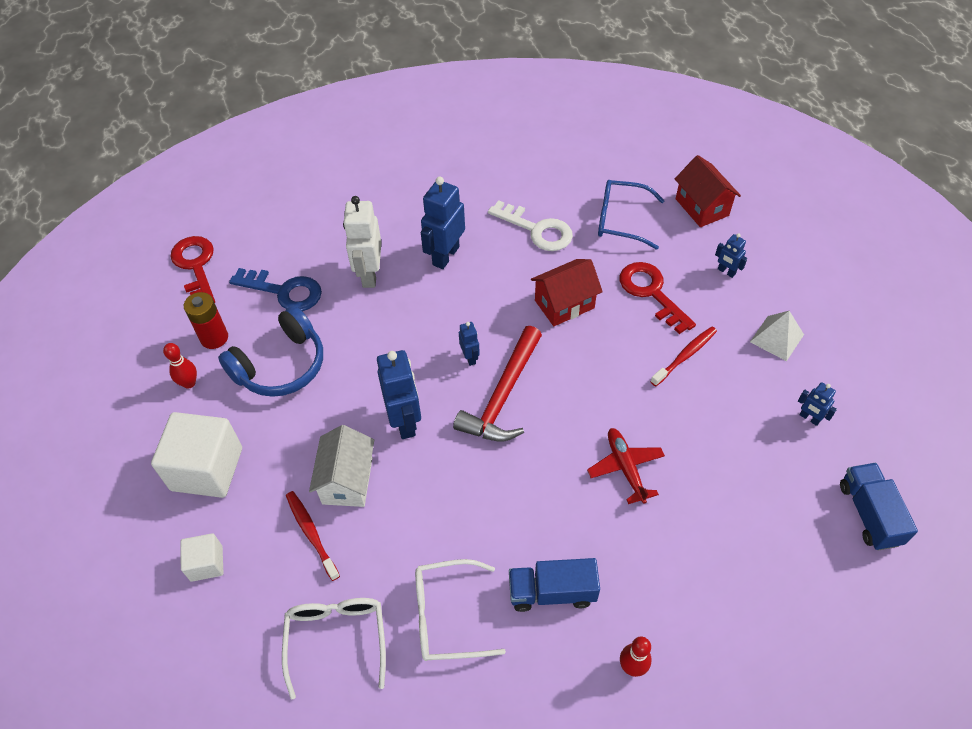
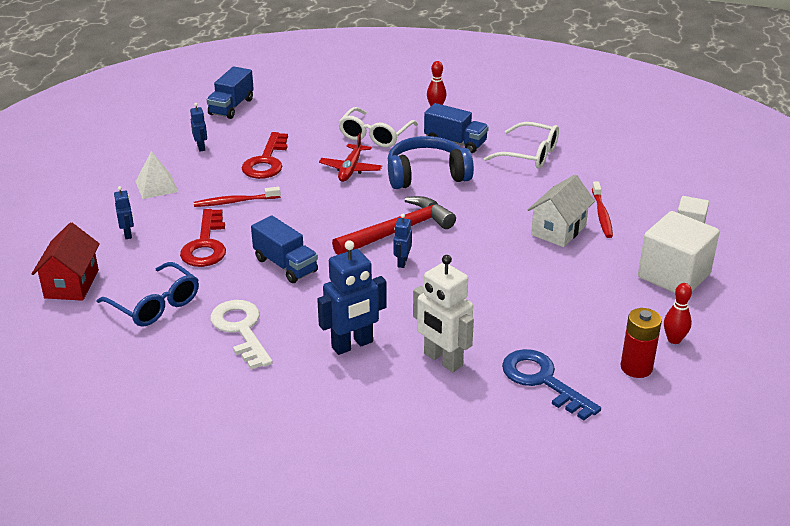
camera: 150 degrees left, 20 degrees down
red key [171,236,215,303] -> red key moved to [241,132,288,179]
blue headphones [218,306,323,397] -> blue headphones moved to [388,136,474,189]
white glasses [282,598,386,700] -> white glasses moved to [338,107,418,148]
white robot [343,196,381,288] -> white robot turned 105 degrees clockwise [413,255,474,372]
blue robot [377,350,421,439] -> none
red house [531,259,603,326] -> blue truck [251,216,318,283]

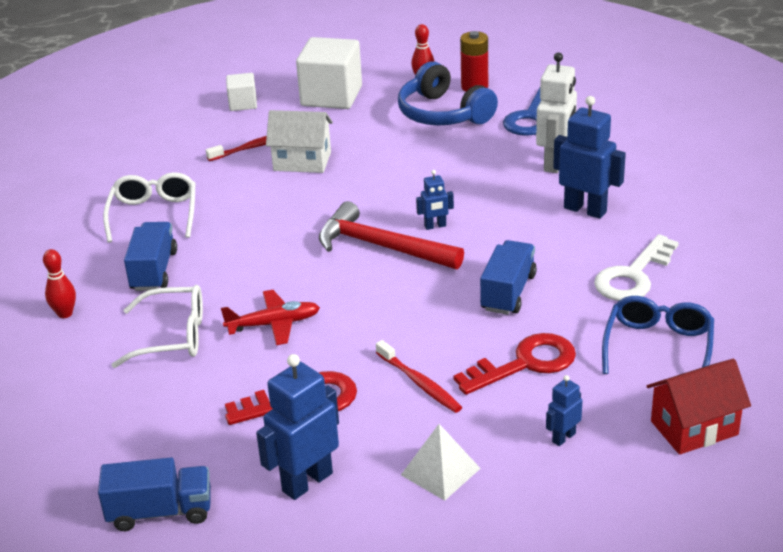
camera: 115 degrees left, 0 degrees up
blue robot [190,103,207,151] -> blue robot [256,354,339,500], size x1.97
blue headphones [388,136,474,189] -> blue headphones moved to [398,61,498,125]

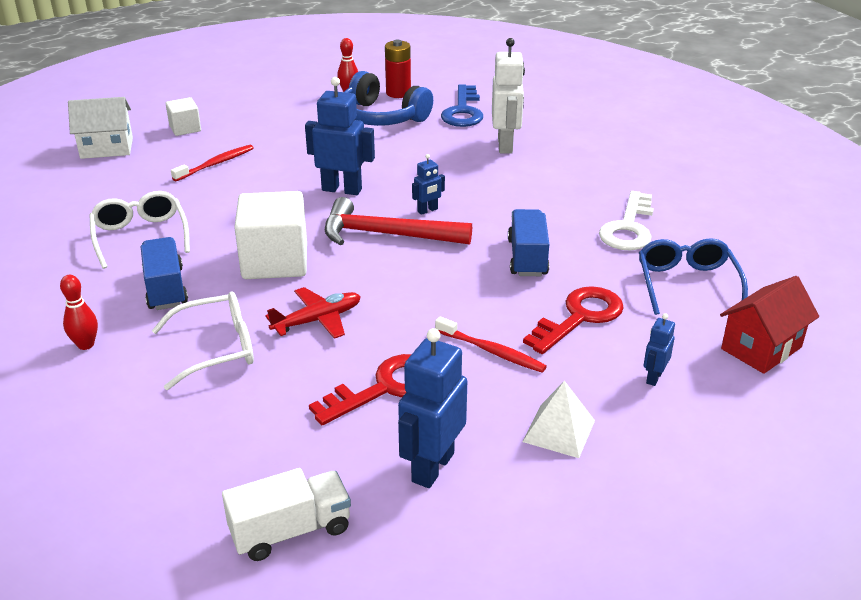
camera: 20 degrees left, 0 degrees up
blue truck [98,457,211,531] -> white truck [222,468,351,561]
white house [266,110,333,173] -> white house moved to [68,97,133,159]
white cube [296,37,362,109] -> white cube moved to [234,191,307,279]
blue robot [553,96,626,219] -> blue robot moved to [305,77,375,195]

